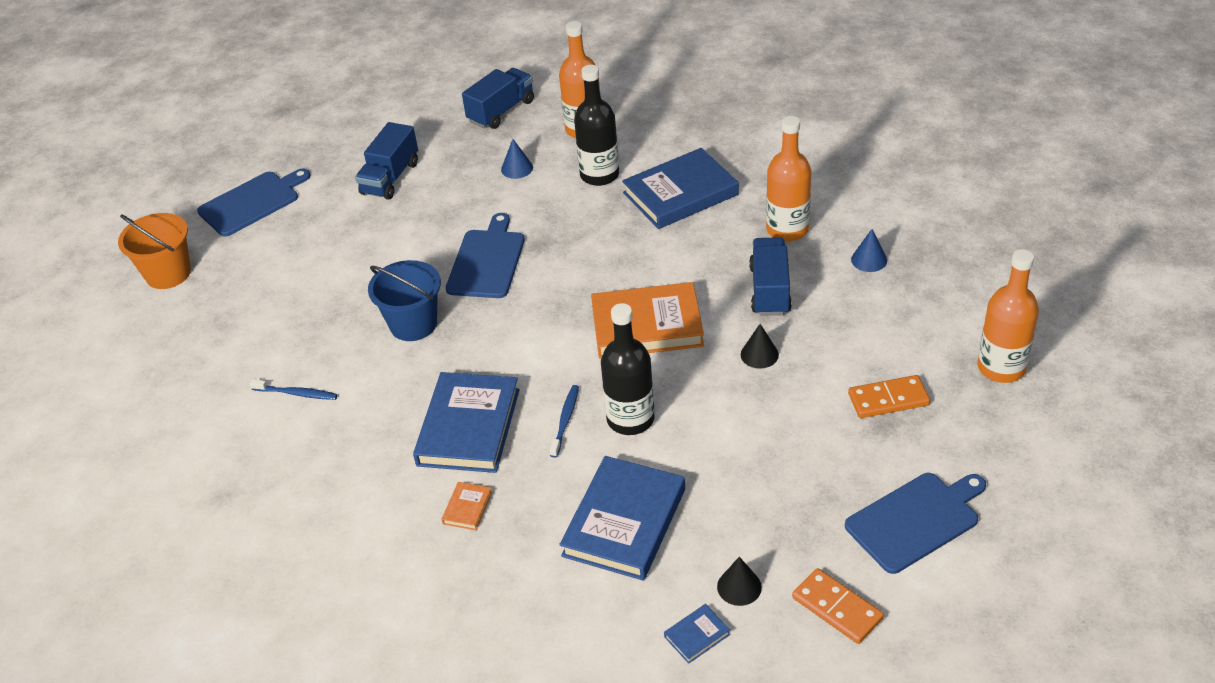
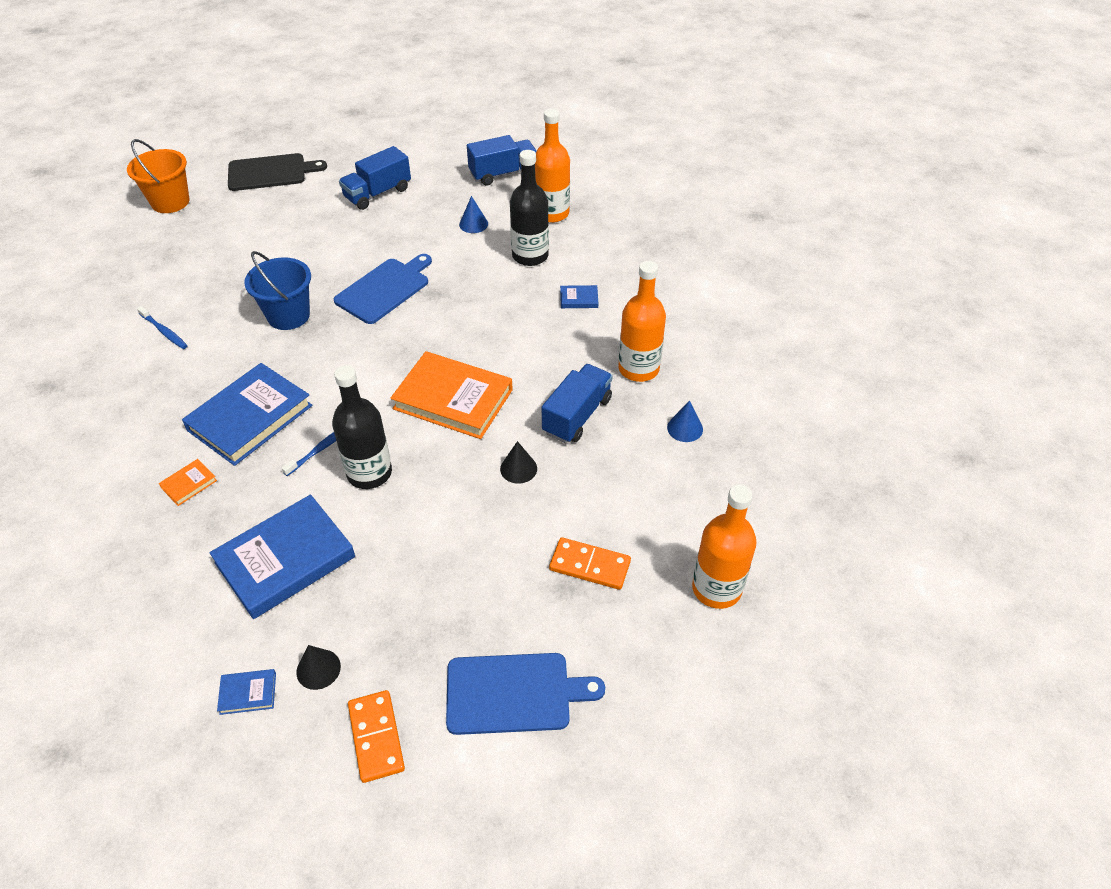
camera: 25 degrees right, 5 degrees up
blue cutting board [197,169,310,237] -> black cutting board [228,153,327,191]
blue book [622,148,739,229] -> blue book [560,285,598,308], size x0.42

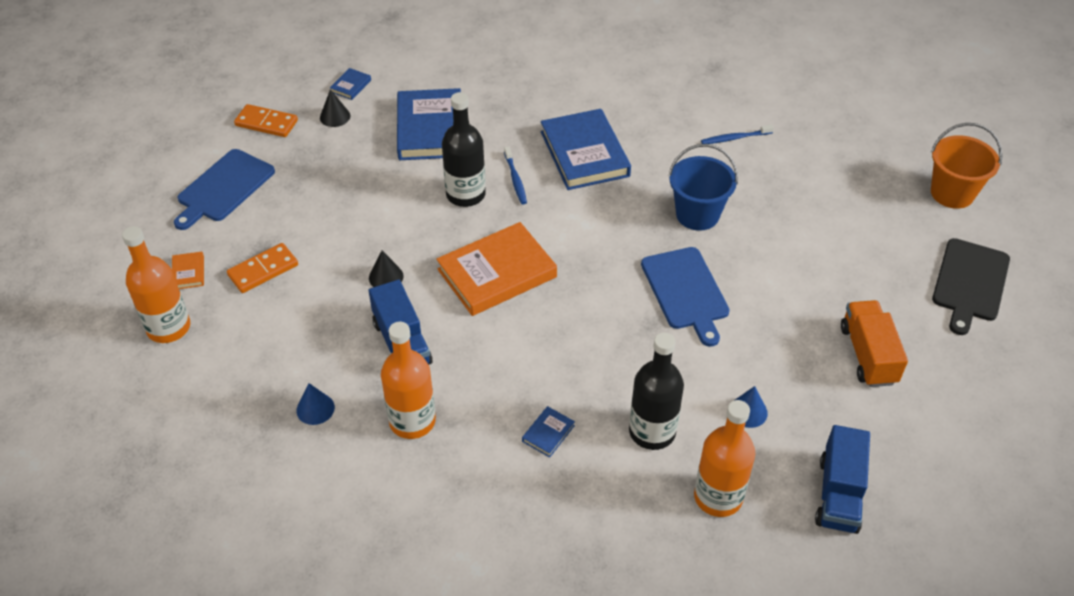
camera: 125 degrees right, 0 degrees up
orange book [159,459,217,506] -> orange book moved to [172,252,204,289]
blue truck [339,146,411,210] -> orange truck [841,300,908,387]

